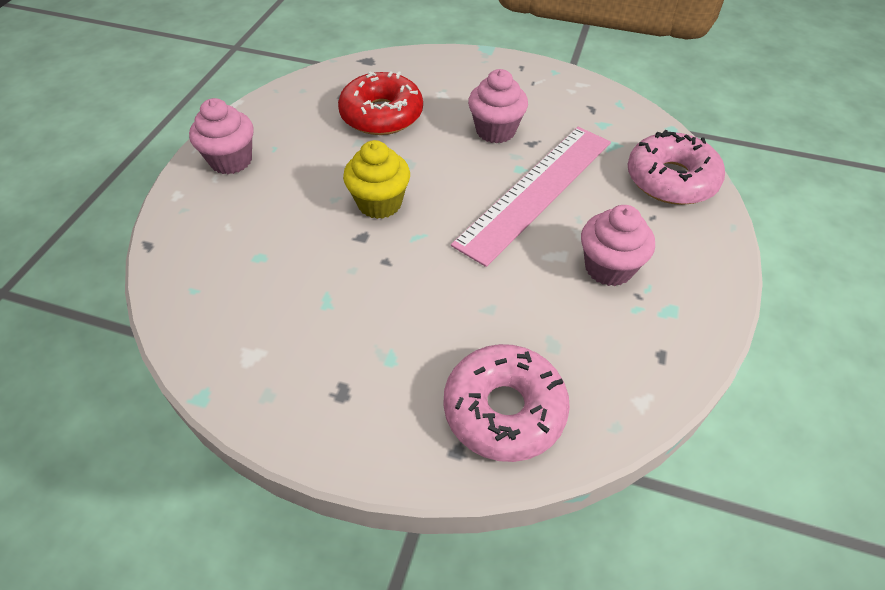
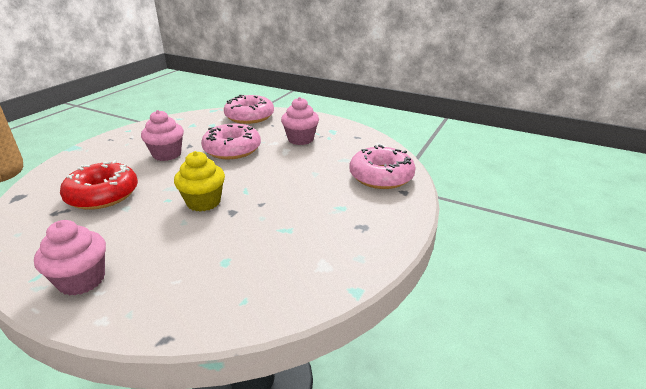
camera: 80 degrees left, 20 degrees down
pink ruler [451,127,611,267] -> pink donut [201,124,261,159]

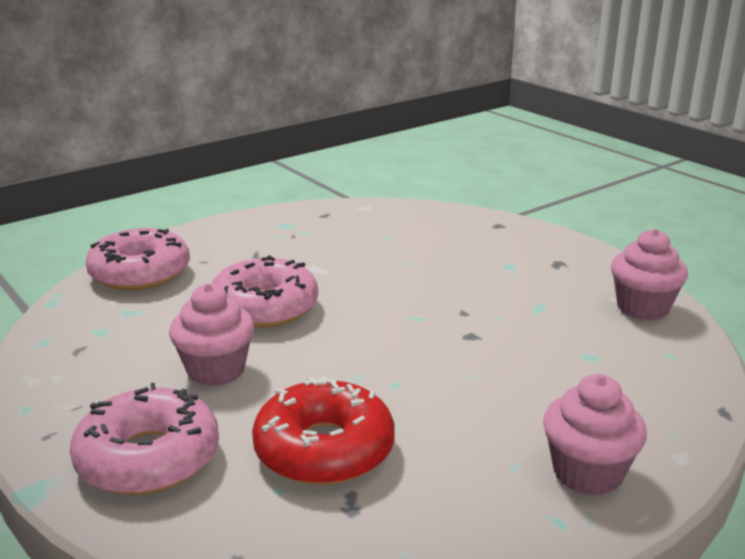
camera: 65 degrees left, 5 degrees down
yellow cupcake [174,151,225,212] -> none
pink cupcake [281,97,319,145] -> pink cupcake moved to [611,229,688,320]
pink donut [349,144,416,189] -> pink donut moved to [70,383,219,495]

